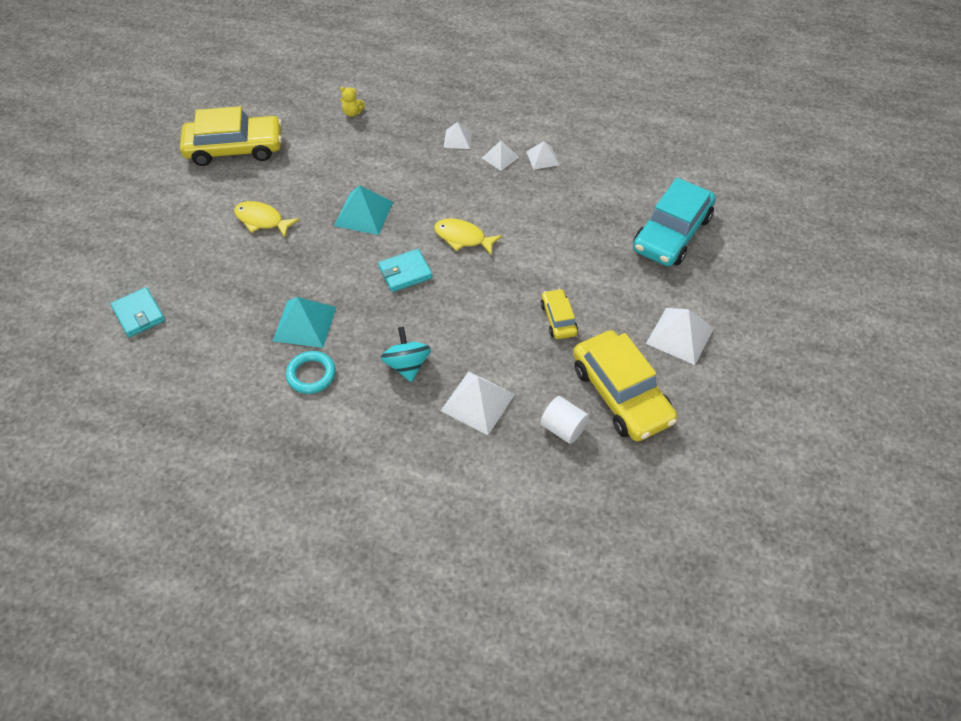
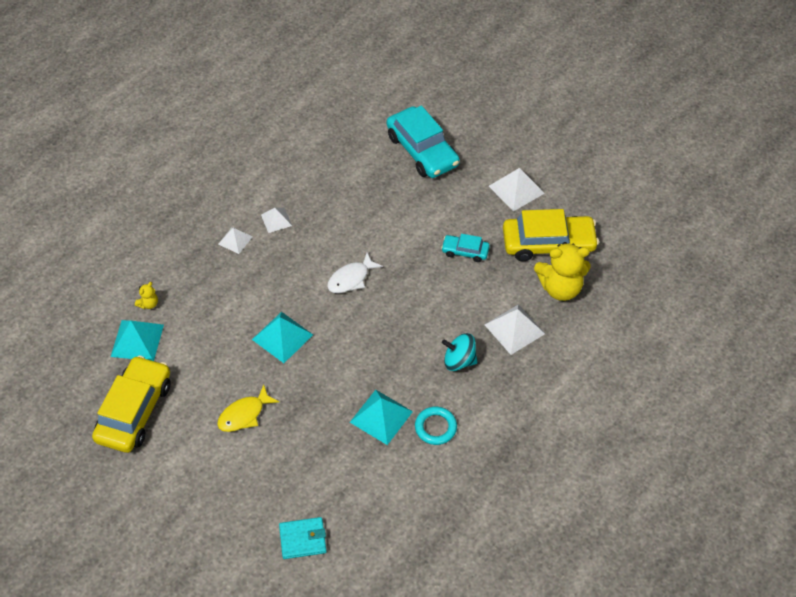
camera: 65 degrees left, 0 degrees up
turquoise wallet [378,249,433,292] -> none
yellow fish [434,218,502,255] -> white fish [327,252,383,293]
white pyramid [526,141,559,170] -> none
white cylinder [540,396,589,444] -> yellow teddy bear [534,242,591,301]
yellow car [541,289,578,339] -> turquoise car [441,234,490,262]
none -> turquoise pyramid [111,320,164,361]

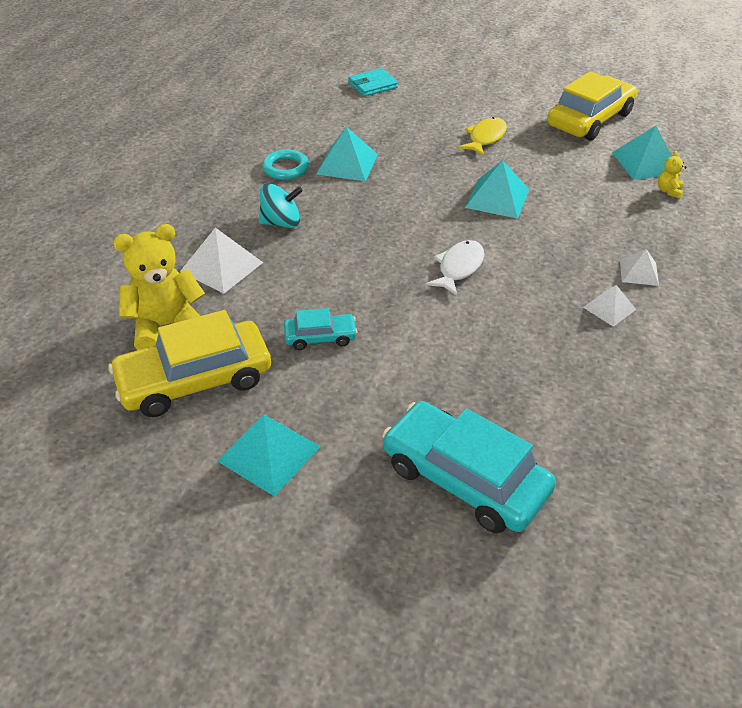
camera: 160 degrees right, 10 degrees down
yellow car [92,355,171,453] -> yellow car turned 135 degrees counterclockwise [547,71,637,141]
white pyramid [489,168,545,211] -> turquoise pyramid [217,415,321,496]

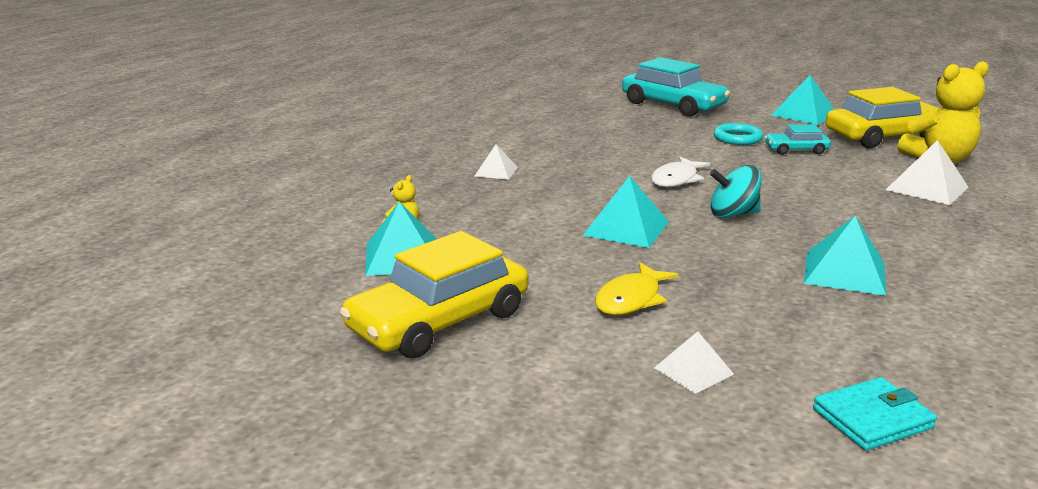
camera: 175 degrees left, 20 degrees down
turquoise spinning top [259,183,303,228] -> turquoise spinning top moved to [710,165,761,218]
turquoise ring [262,150,309,180] -> turquoise ring moved to [713,123,763,145]
white pyramid [583,285,636,327] -> white pyramid moved to [654,331,734,394]

